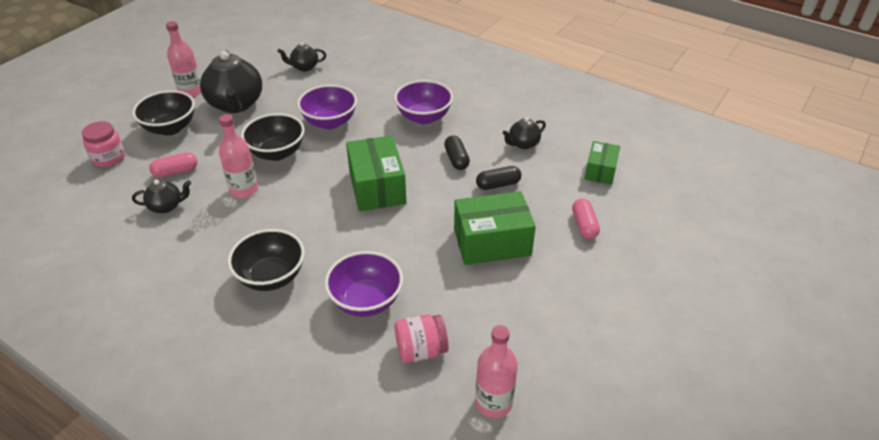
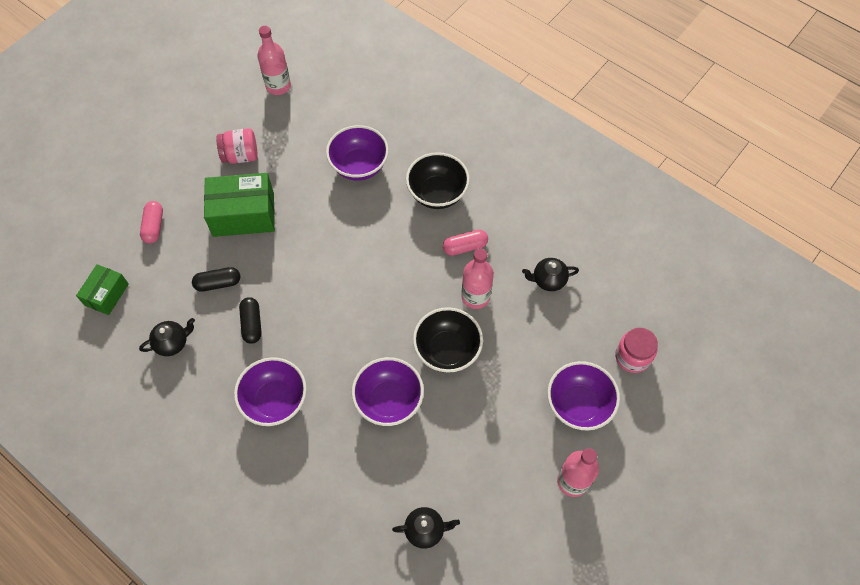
camera: 175 degrees left, 20 degrees up
black bowl [132,90,195,136] -> purple bowl [547,361,620,430]
pink capsule [149,152,197,178] -> pink capsule moved to [443,230,488,256]
black teapot [200,50,262,113] -> none
green box [346,135,406,211] -> none
pink jar [395,314,449,363] -> pink jar moved to [216,128,258,164]

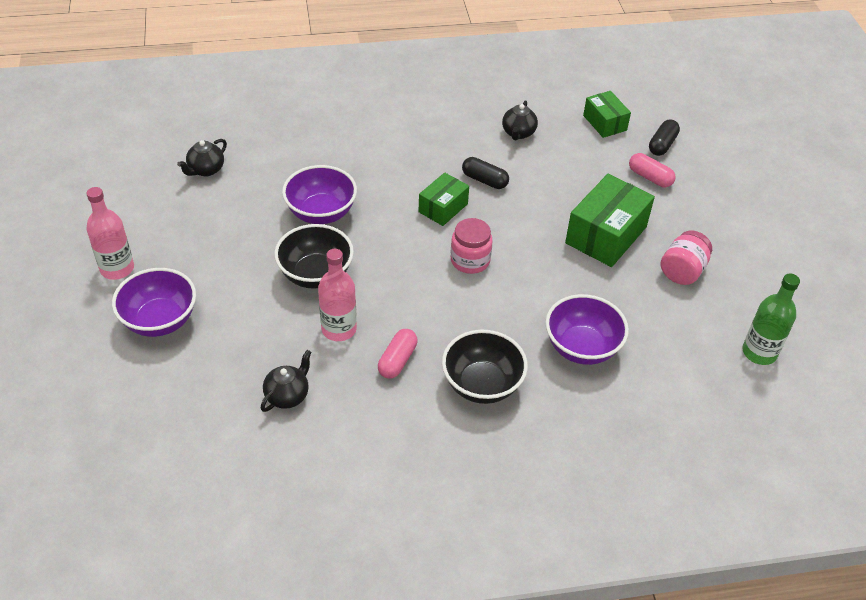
camera: 130 degrees right, 15 degrees down
black capsule [192,267,240,292] -> black capsule moved to [649,120,680,156]
purple bowl [234,357,307,426] -> none
pink bottle [257,26,291,95] -> green bottle [742,274,800,365]
pink jar [615,327,658,373] -> pink jar moved to [451,218,493,274]
none -> green box [419,172,469,226]

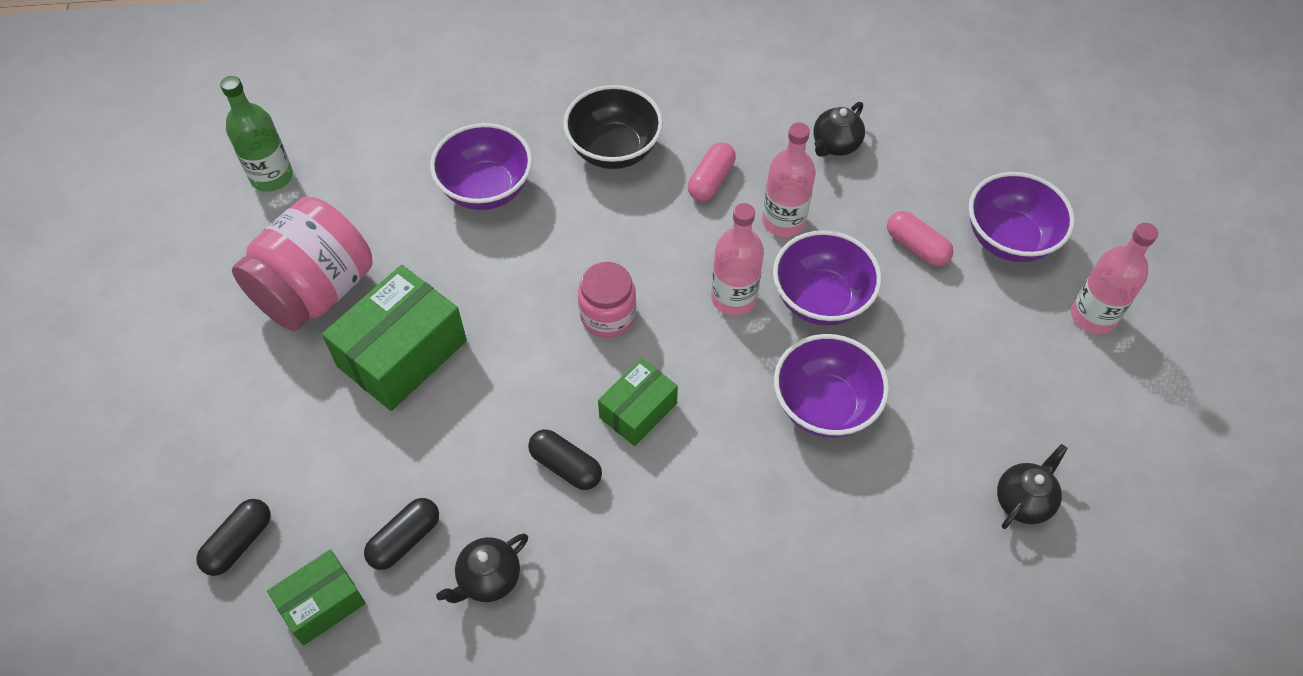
camera: 175 degrees left, 10 degrees up
black bowl [274,224,354,289] -> purple bowl [773,230,882,326]
black teapot [502,100,538,140] -> black teapot turned 150 degrees counterclockwise [436,534,528,603]
green box [583,91,631,138] -> green box turned 75 degrees clockwise [267,549,366,645]
pink capsule [629,153,676,187] -> pink capsule moved to [887,211,953,267]
pink jar [661,230,712,285] -> pink jar [232,197,372,331], size x1.71
none -> black capsule [364,498,439,570]
none -> pink bottle [711,203,764,315]

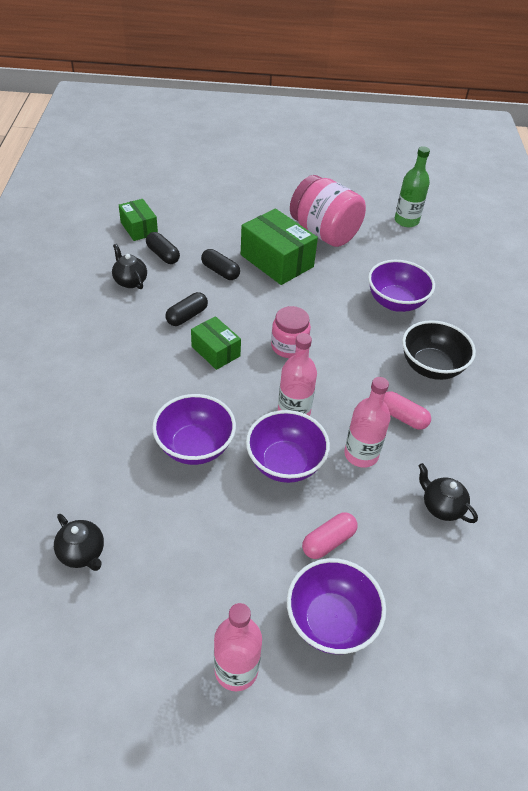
camera: 95 degrees right, 10 degrees down
black capsule [196,499,271,576] -> black capsule moved to [201,249,240,280]

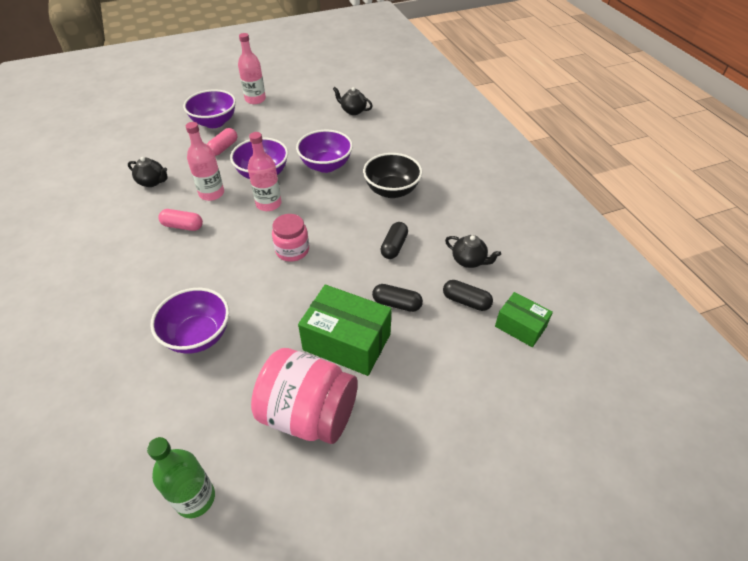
camera: 160 degrees right, 0 degrees up
green box [191,316,241,370] -> none
black bowl [402,320,476,380] -> black bowl moved to [363,153,422,198]

